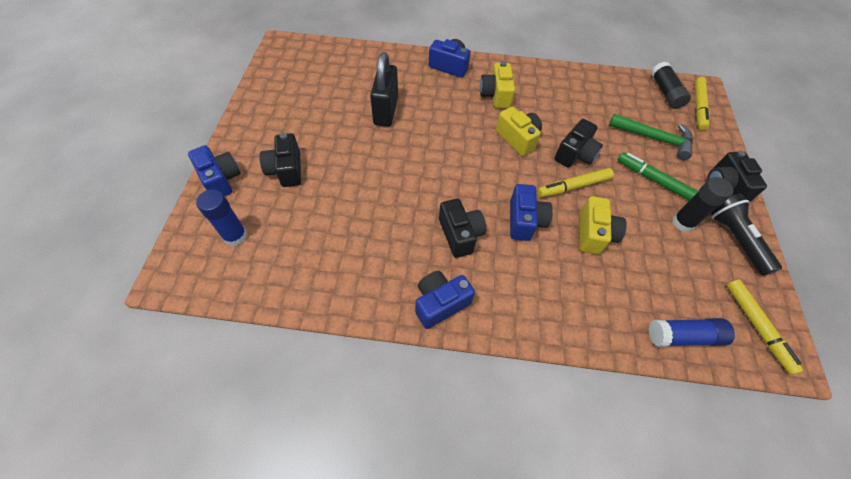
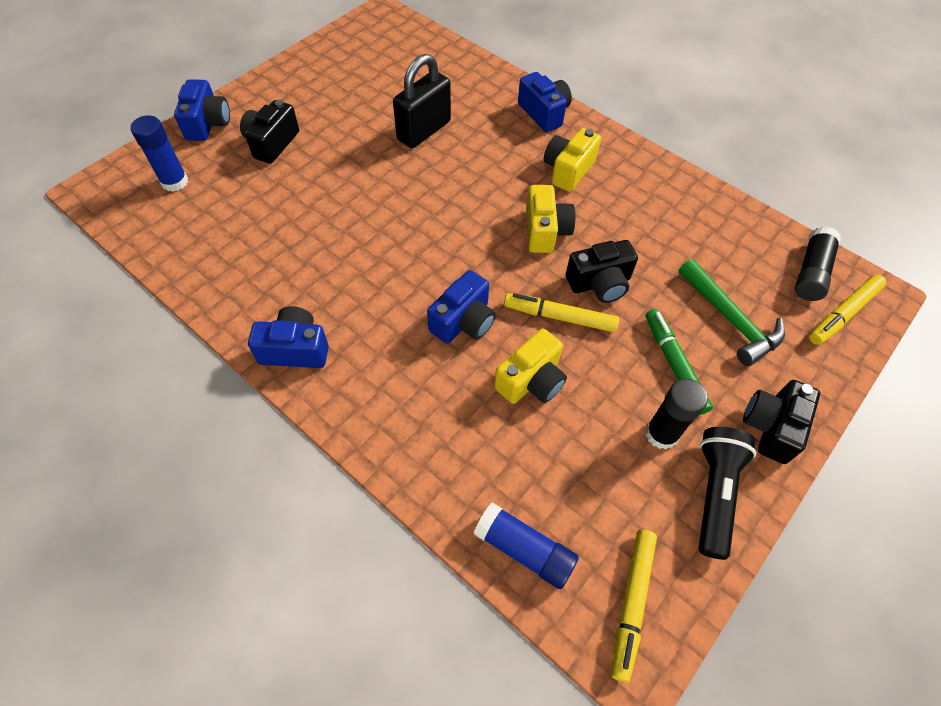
camera: 35 degrees right, 0 degrees up
black camera [439,199,486,258] -> none

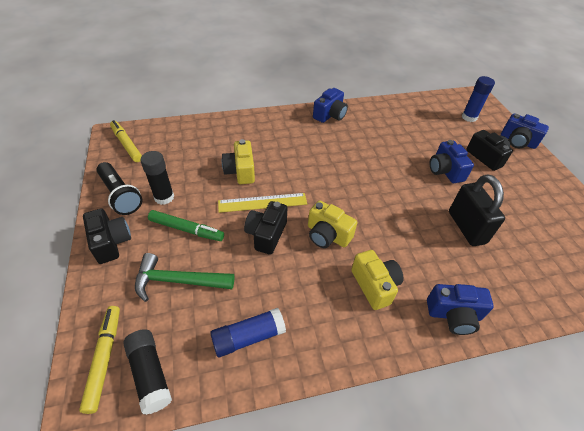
camera: 125 degrees right, 10 degrees down
blue camera [427,270,496,343] -> blue camera moved to [429,140,474,183]
blue glue stick [474,502,579,589] -> blue glue stick moved to [210,308,286,357]
yellow marker [504,293,619,332] -> yellow ruler [218,193,307,213]

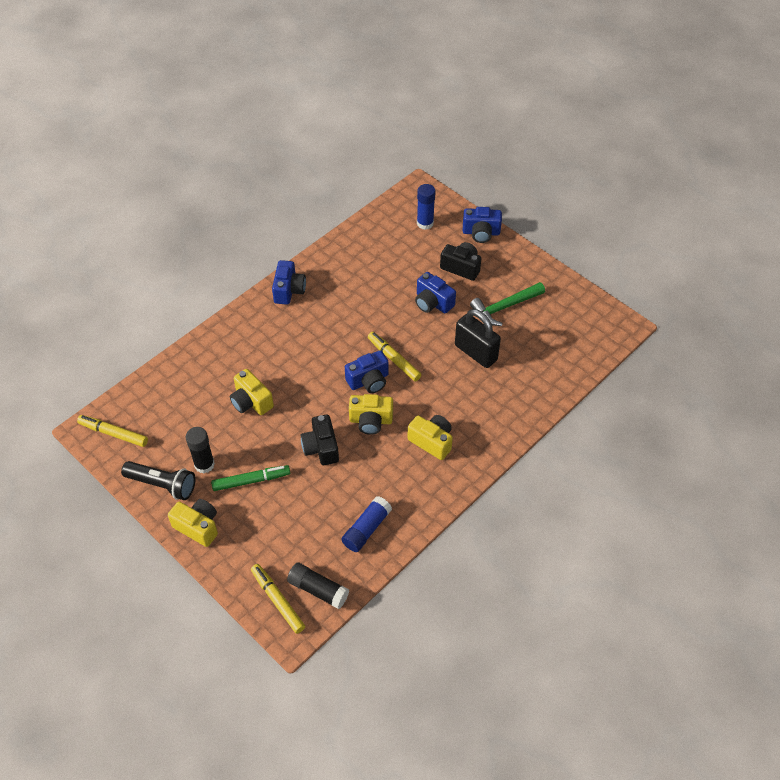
camera: 30 degrees left, 5 degrees up
black camera [83,208,131,264] -> yellow camera [168,499,218,547]
green hammer [135,253,234,302] -> green hammer moved to [470,282,545,326]
yellow ruler [218,193,307,213] -> none
blue camera [427,284,494,335] -> blue camera moved to [345,350,389,393]
none -> yellow marker [368,332,421,381]

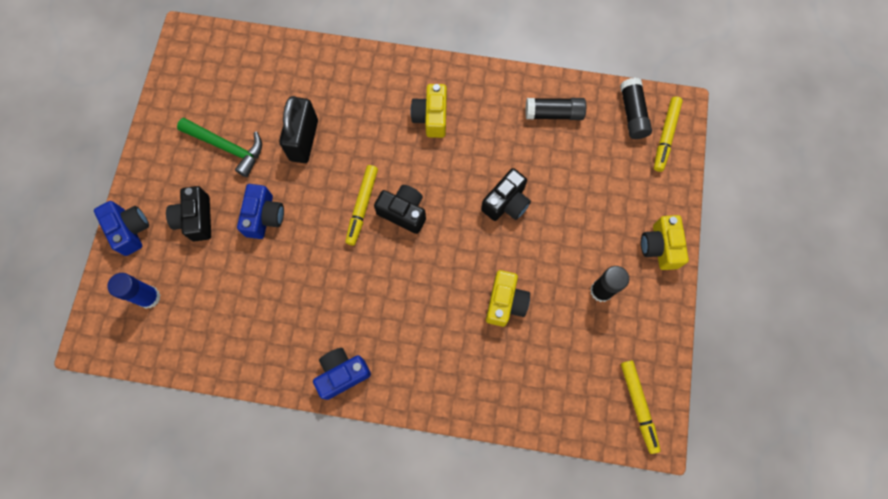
camera: 125 degrees left, 20 degrees up
black flashlight [121,461,195,500] -> none
green marker [211,465,290,491] -> none
blue glue stick [341,496,392,552] -> black glue stick [525,98,586,120]
blue camera [345,350,389,393] -> black camera [374,185,426,234]
yellow camera [349,394,393,435] -> none

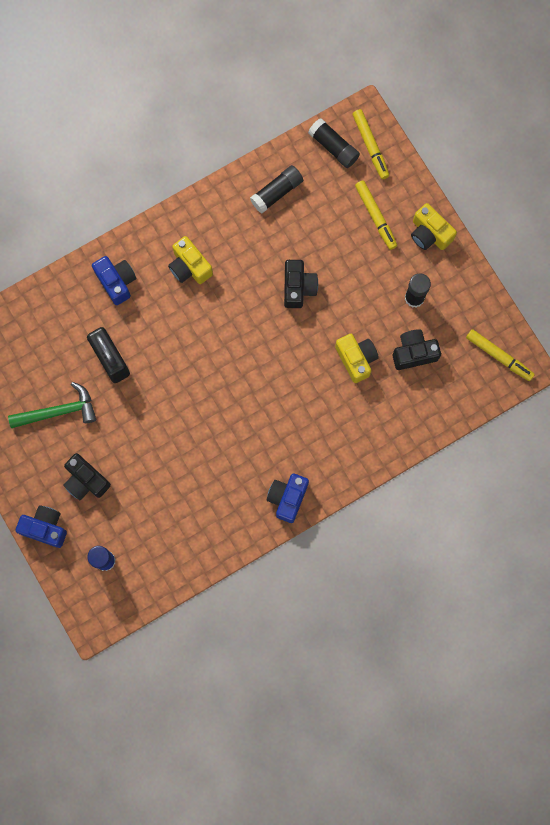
camera: 40 degrees left, 5 degrees up
blue camera [237,184,284,239] -> blue camera moved to [92,256,136,305]
yellow marker [345,165,378,245] -> yellow marker moved to [355,181,397,250]
black camera [374,185,426,234] -> black camera moved to [393,329,441,370]

